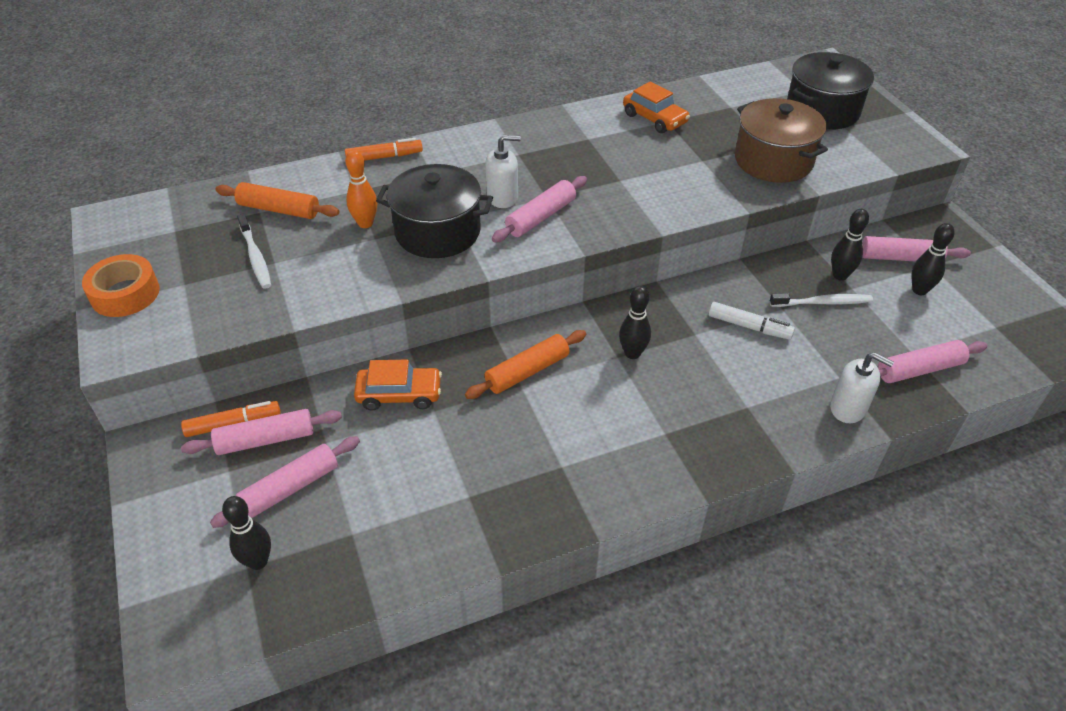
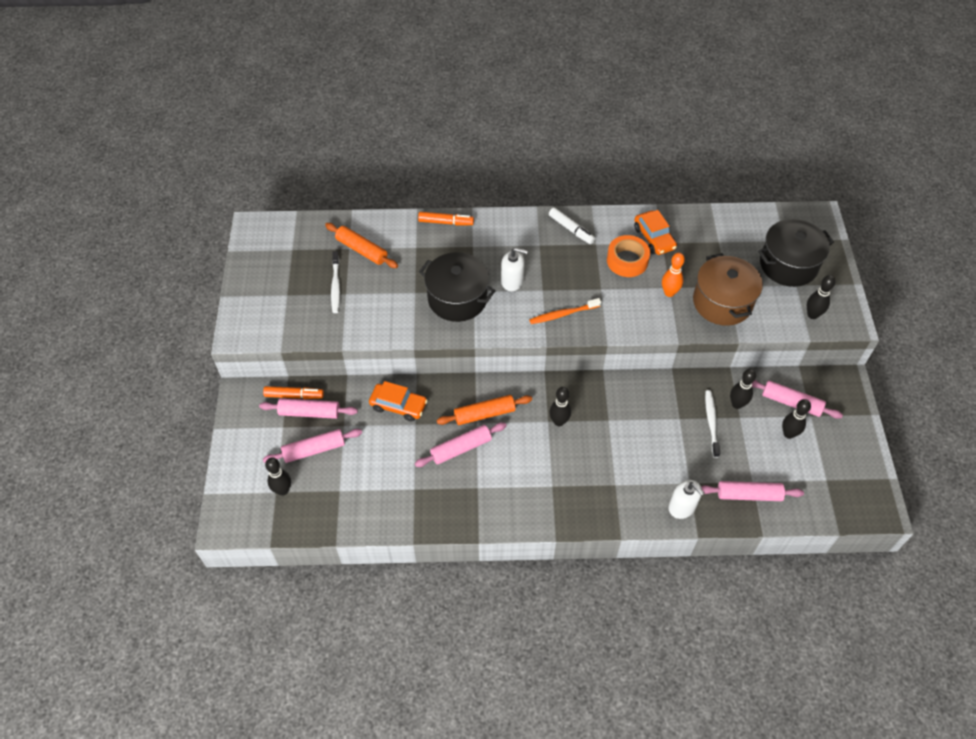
camera: 20 degrees right, 10 degrees up
orange tape [82,254,160,317] -> orange tape moved to [607,235,650,277]
orange bowling pin [345,150,377,228] -> orange bowling pin moved to [662,253,685,297]
pink rolling pin [492,176,587,242] -> pink rolling pin moved to [414,422,507,467]
white marker [709,302,795,340] -> white marker moved to [549,207,595,244]
white toothbrush [770,293,873,307] -> white toothbrush turned 105 degrees counterclockwise [705,390,721,458]
none -> orange toothbrush [529,298,601,324]
none -> black bowling pin [807,275,835,319]

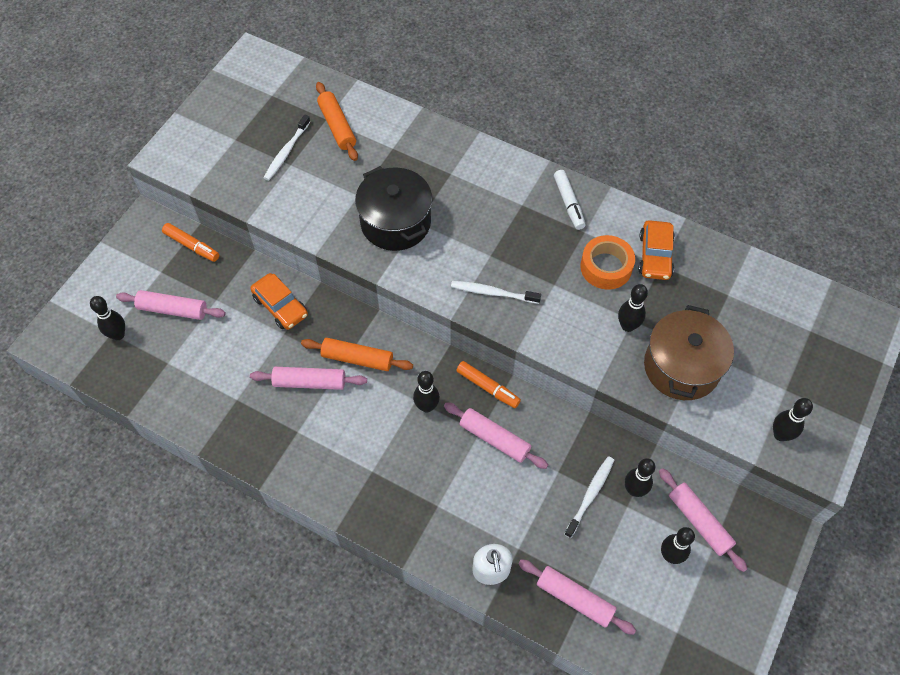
camera: 30 degrees right, 5 degrees up
pink rolling pin [259,398,358,419] -> pink rolling pin moved to [444,402,548,469]
orange marker [418,212,474,225] -> orange marker moved to [456,361,521,408]
white soap dispenser [501,247,528,291] -> none
orange toothbrush [529,298,601,324] -> white toothbrush [451,281,541,304]
orange bowling pin [662,253,685,297] -> black bowling pin [618,284,648,332]
black pot [758,219,834,287] -> none

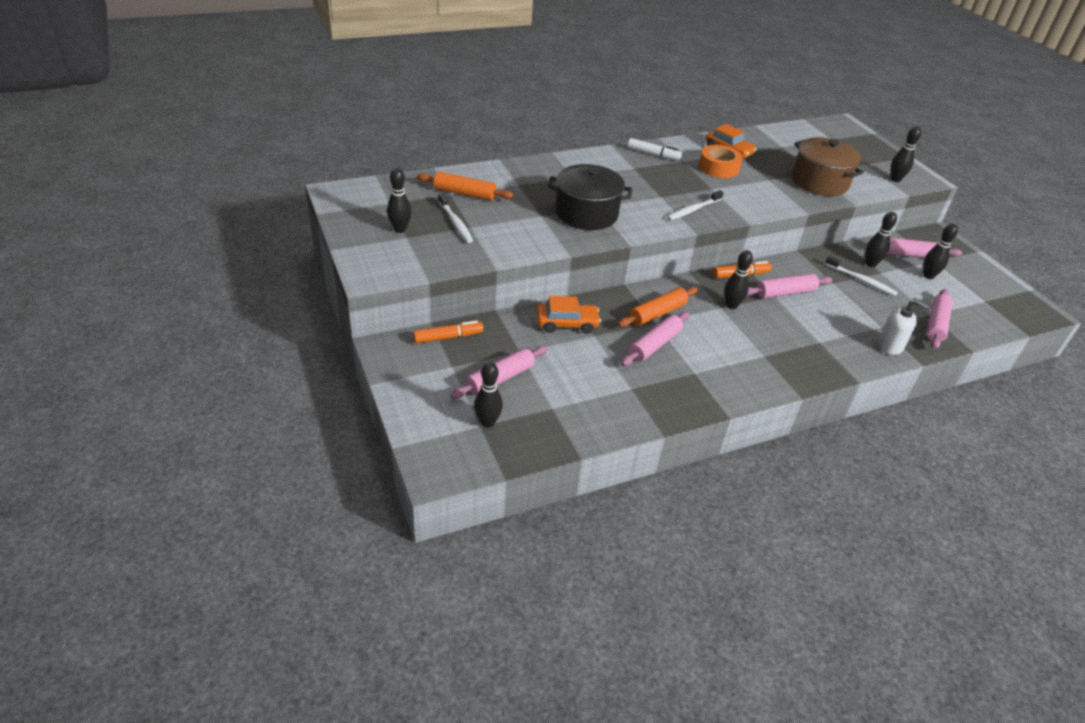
camera: 55 degrees left, 20 degrees down
pink rolling pin [518,559,636,635] -> pink rolling pin turned 45 degrees counterclockwise [927,289,953,349]
white toothbrush [564,456,614,538] -> white toothbrush turned 150 degrees clockwise [825,256,898,296]
black bowling pin [618,284,648,332] -> black bowling pin moved to [387,168,411,233]

